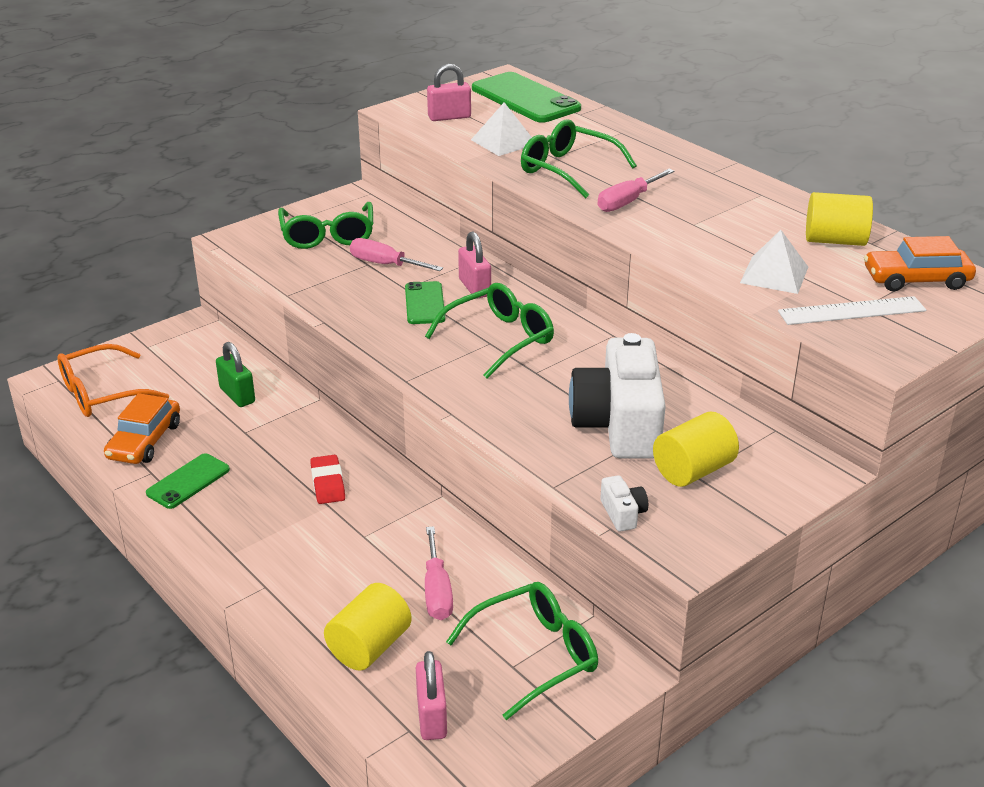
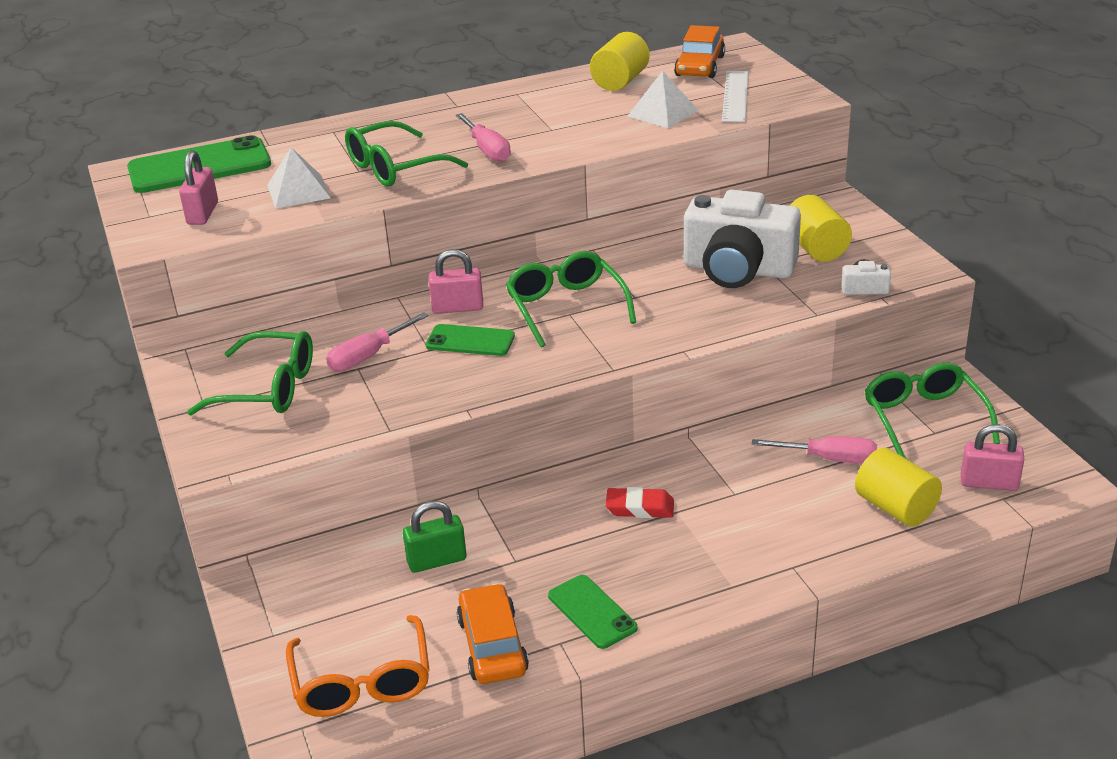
camera: 70 degrees left, 0 degrees up
orange car [104,393,180,464] -> orange car turned 135 degrees counterclockwise [457,583,529,684]

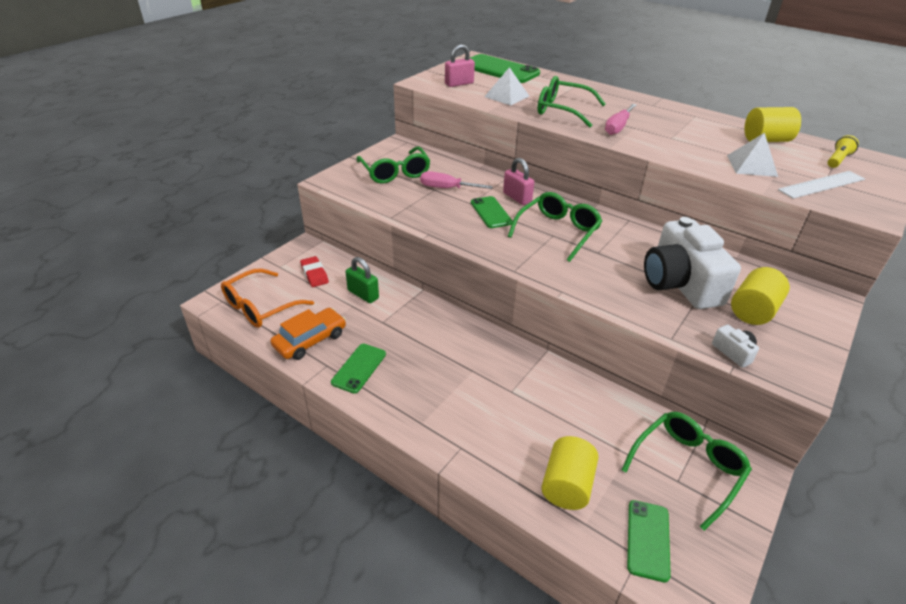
camera: 55 degrees right, 5 degrees up
red eraser [606,487,674,518] -> red eraser moved to [300,256,329,287]
orange car [674,25,725,78] -> yellow flashlight [827,135,859,168]
pink screwdriver [752,436,877,464] -> none
pink padlock [961,424,1024,491] -> green phone [627,500,671,583]

